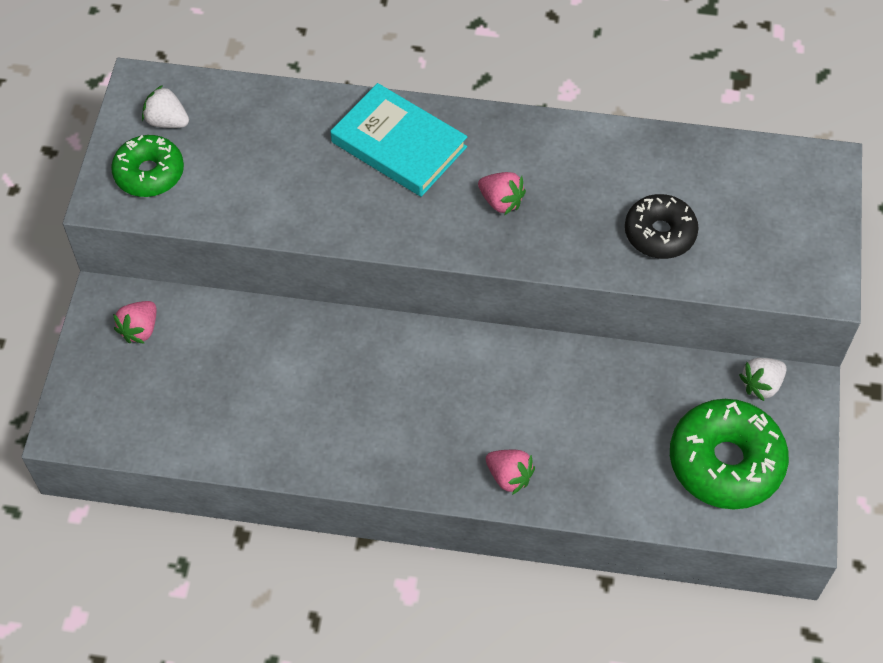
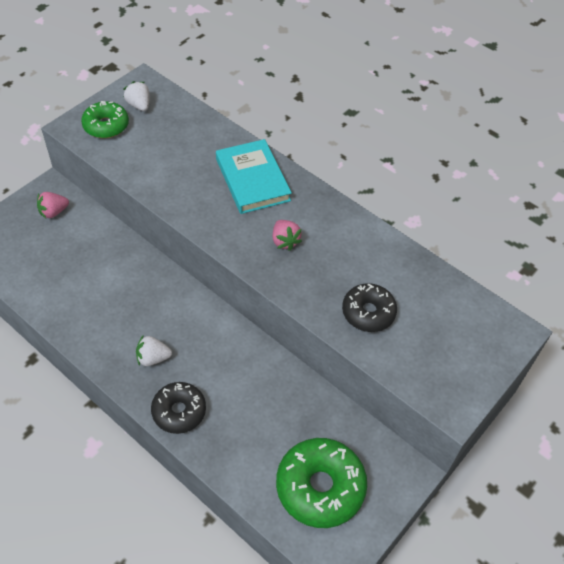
camera: 30 degrees right, 5 degrees down
pink strawberry [486,450,535,495] -> black donut [151,382,206,434]
white strawberry [739,358,787,401] -> white strawberry moved to [136,336,172,366]

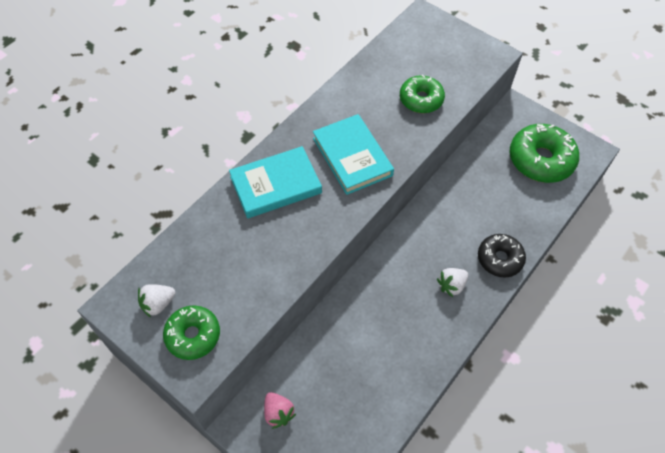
camera: 90 degrees left, 5 degrees up
white strawberry [136,336,172,366] -> white strawberry turned 60 degrees clockwise [437,268,468,297]
pink strawberry [272,220,302,251] -> turquoise book [313,114,394,195]
black donut [342,283,397,332] -> green donut [400,75,445,113]

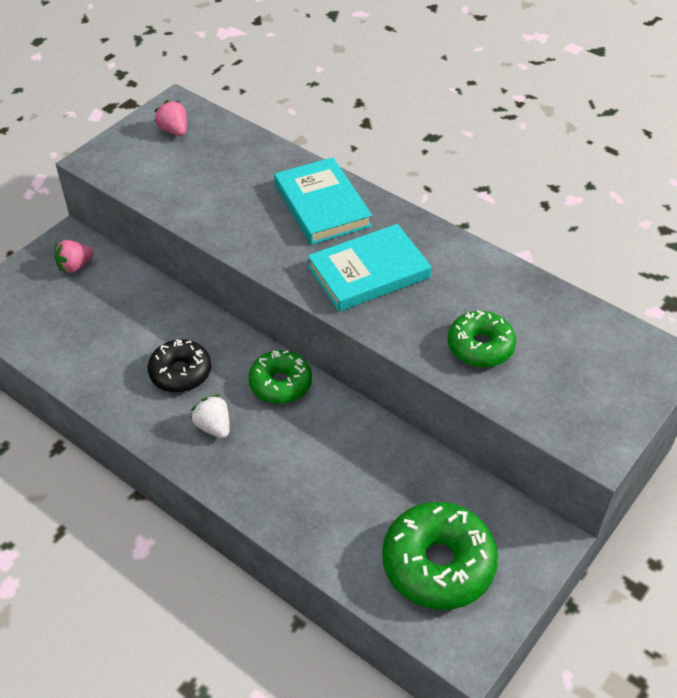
camera: 90 degrees right, 10 degrees down
white strawberry [138,284,175,318] -> pink strawberry [154,100,187,136]
green donut [163,306,220,360] -> green donut moved to [248,350,312,404]
black donut [478,234,526,278] -> black donut moved to [148,339,211,392]

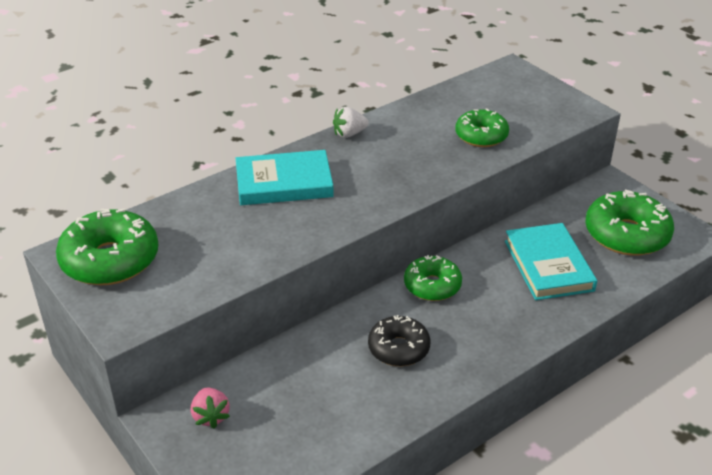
camera: 75 degrees left, 10 degrees down
pink strawberry [154,100,187,136] -> green donut [56,209,159,285]
white strawberry [191,394,230,438] -> white strawberry moved to [333,107,369,138]
turquoise book [308,224,431,312] -> turquoise book moved to [505,223,597,300]

